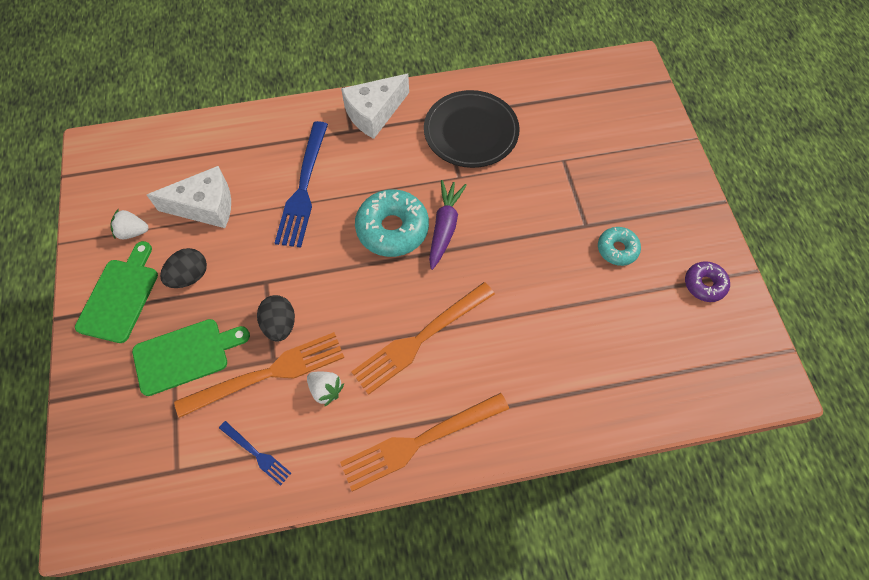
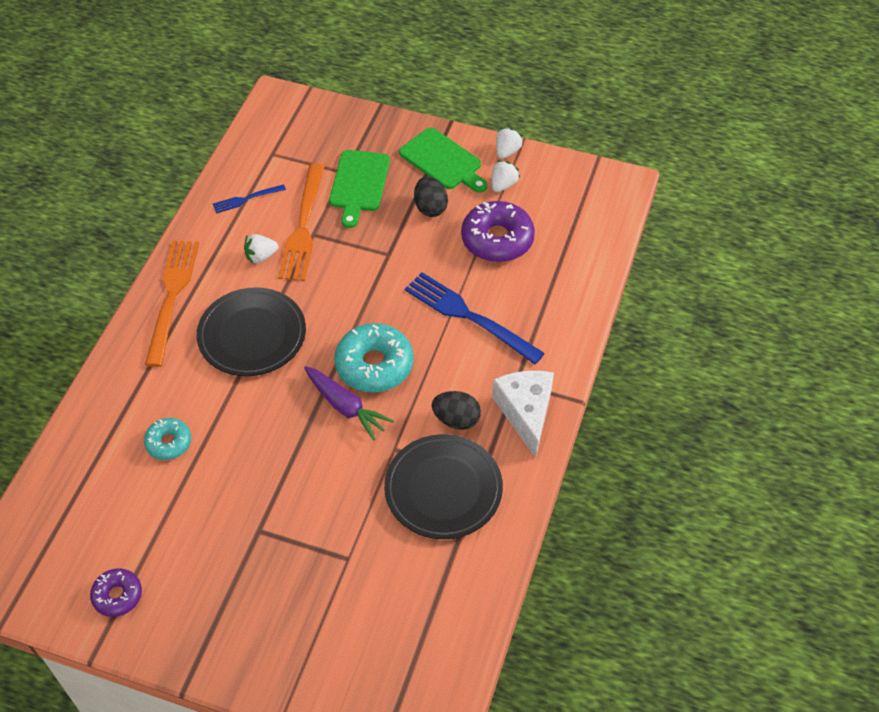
camera: 120 degrees right, 10 degrees down
white cheese [147,166,231,228] -> purple donut [461,201,535,262]
black egg [257,295,295,342] -> black egg moved to [432,391,481,430]
orange fork [351,282,495,395] -> black plate [197,287,306,376]
turquoise donut [598,227,641,266] -> turquoise donut moved to [144,418,191,460]
none -> white strawberry [496,128,523,159]

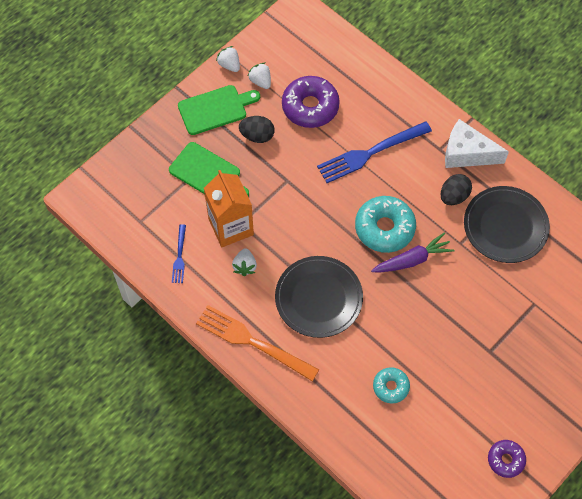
camera: 65 degrees left, 10 degrees up
orange fork [278,163,325,281] -> orange carton [204,170,254,247]

